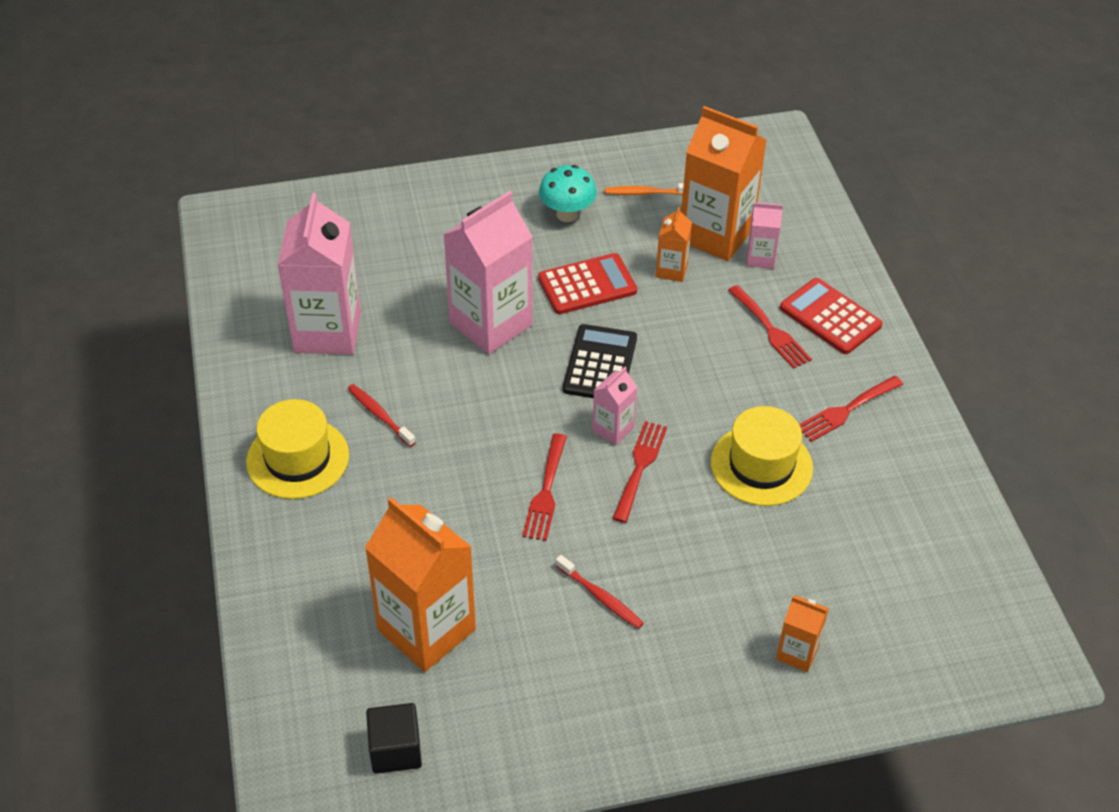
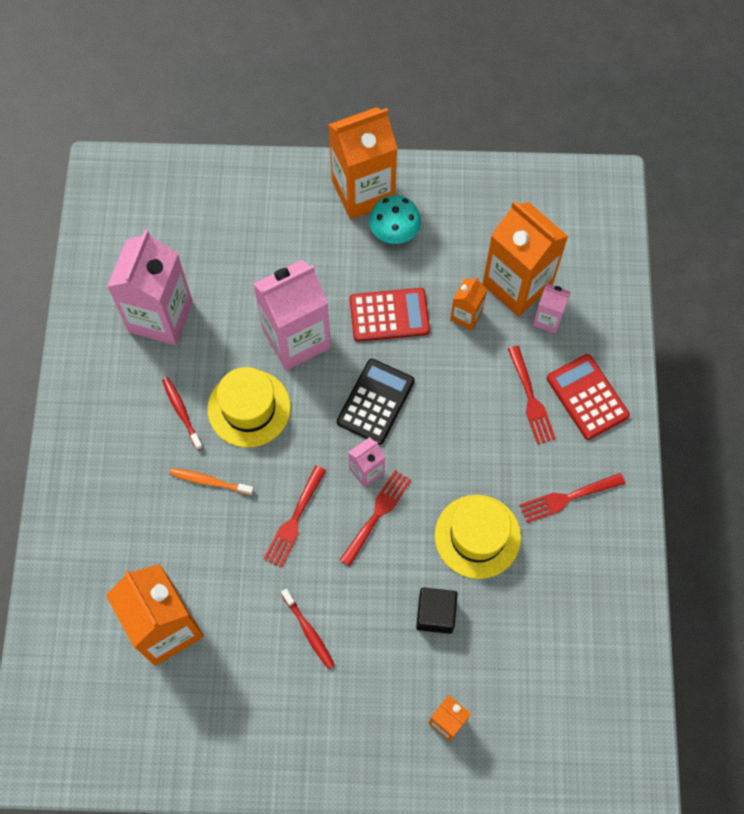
camera: 15 degrees right, 20 degrees up
yellow hat [246,399,349,499] -> yellow hat moved to [208,367,291,448]
black cube [366,703,422,774] -> black cube moved to [416,587,458,634]
orange toothbrush [605,183,684,195] -> orange toothbrush moved to [170,468,254,495]
none -> orange carton [328,107,397,219]

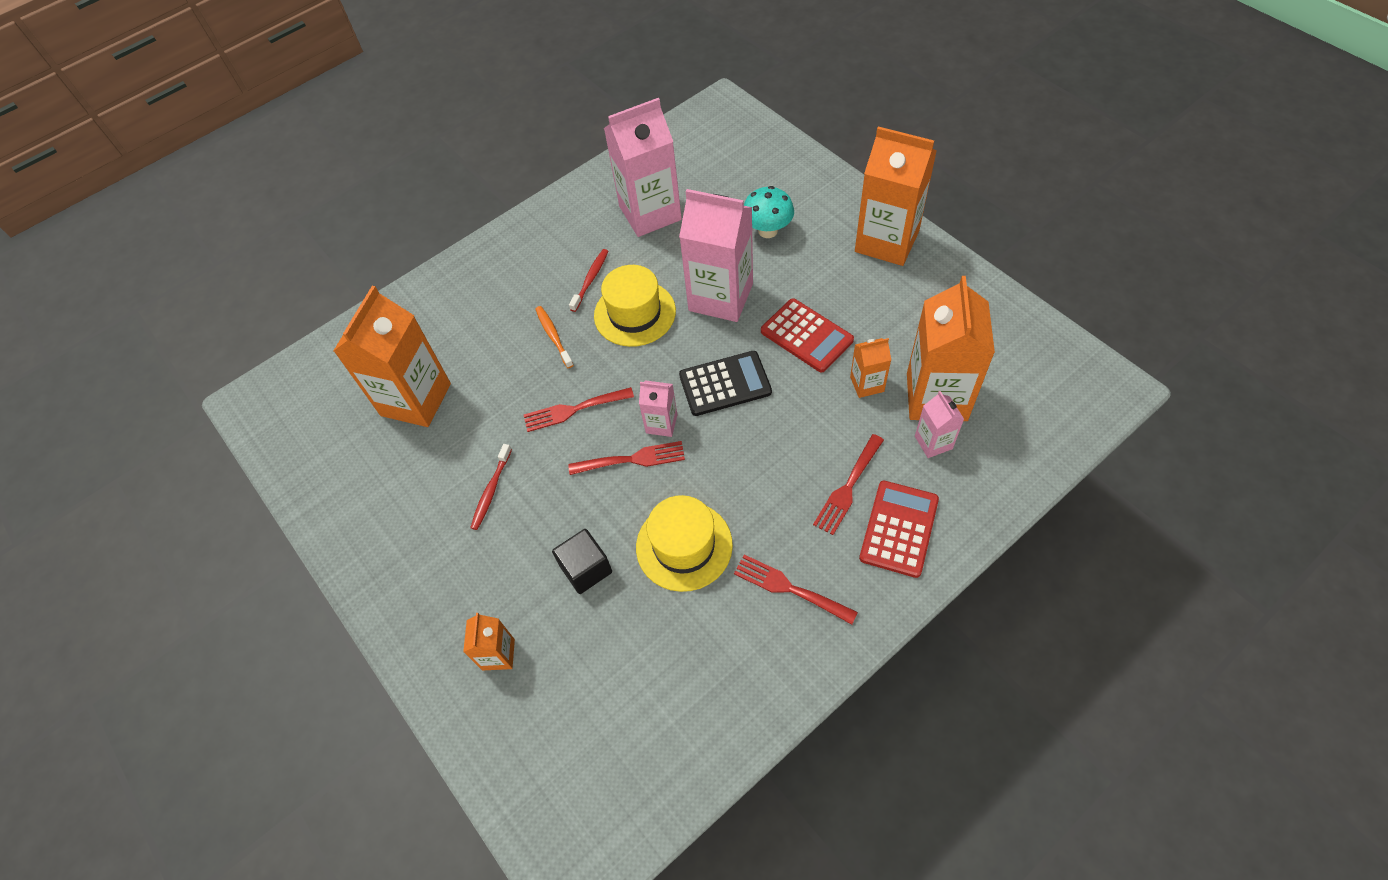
camera: 55 degrees right, 10 degrees down
turquoise mushroom [369,195,421,244] -> turquoise mushroom moved to [744,186,794,238]

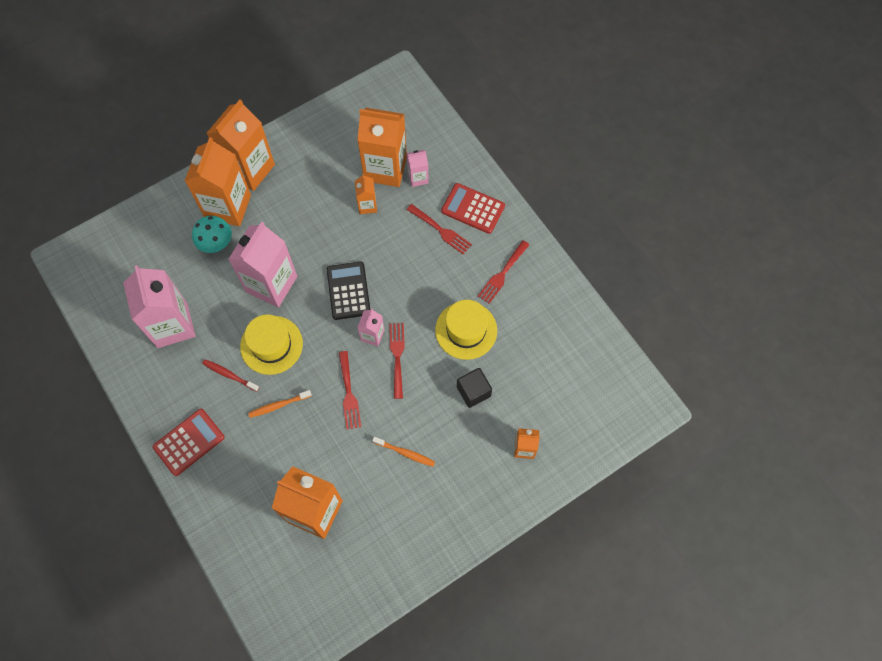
camera: 90 degrees left, 10 degrees up
red toothbrush [470,444,512,530] -> orange toothbrush [372,437,435,467]
red calculator [761,298,854,372] -> red calculator moved to [153,409,225,476]
none -> orange carton [185,137,251,226]

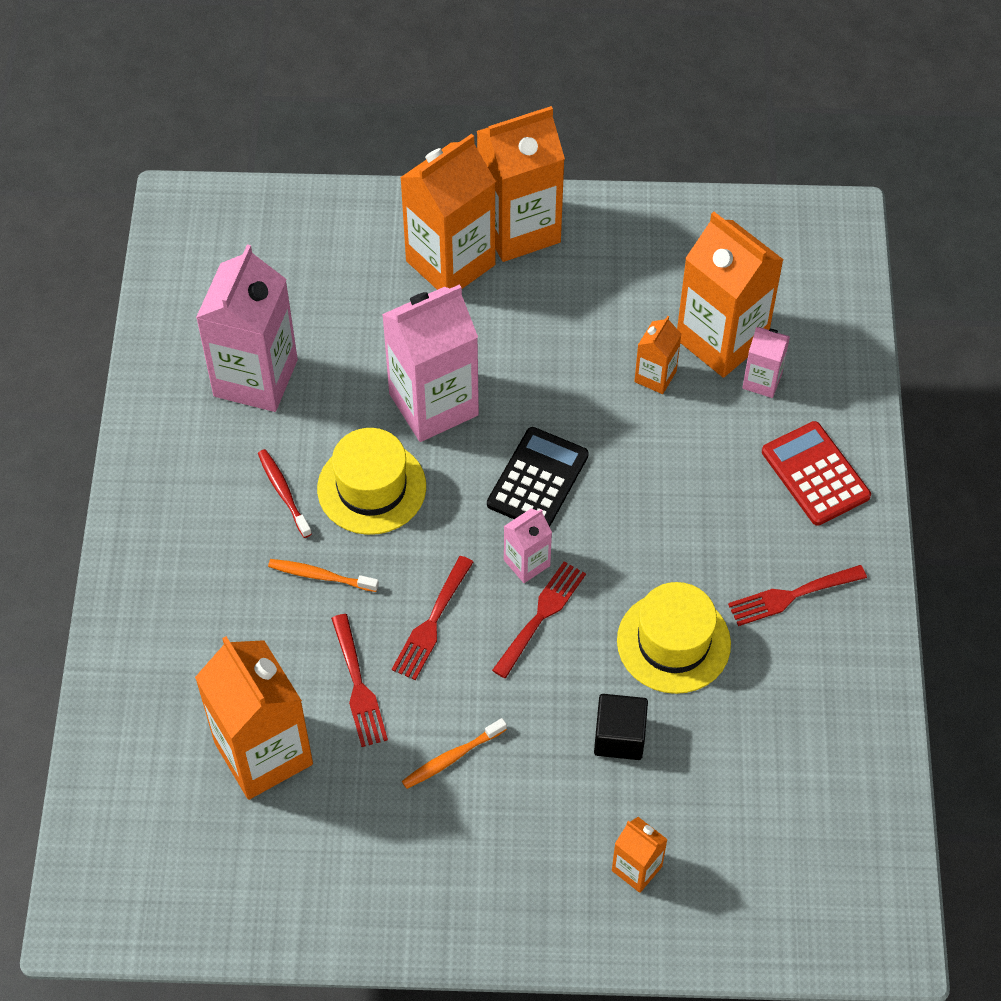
camera: 35 degrees right, 10 degrees down
red calculator [153,409,225,476] -> none
turquoise mushroom [192,216,232,253] -> none
orange toothbrush [372,437,435,467] -> orange toothbrush turned 90 degrees clockwise [402,718,507,789]
red fork [407,204,472,254] -> red fork moved to [331,614,388,747]

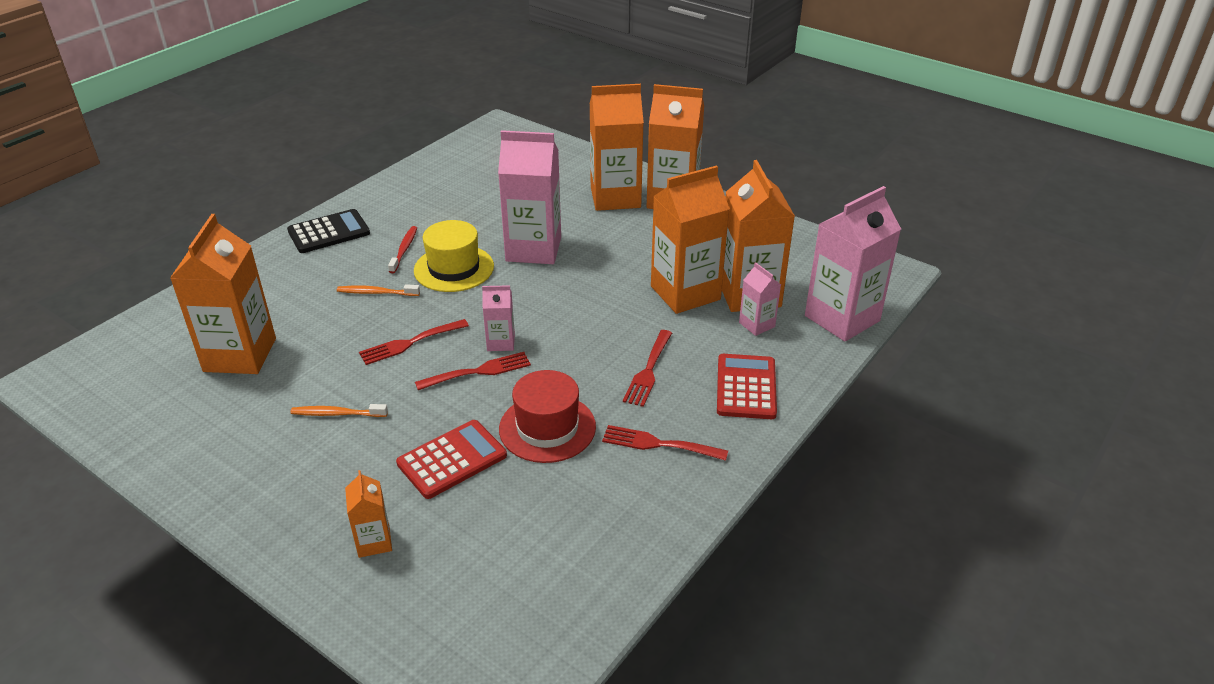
camera: 35 degrees right, 20 degrees down
pink carton [196,244,298,412] -> pink carton moved to [805,186,901,341]
orange toothbrush [268,559,379,592] -> orange toothbrush turned 45 degrees counterclockwise [337,284,420,296]
red fork [331,614,388,747] -> red fork moved to [623,330,672,407]
black calculator [487,427,589,527] -> black calculator moved to [287,209,370,253]
black cube [594,694,648,760] -> red calculator [396,420,507,499]
yellow hat [617,582,731,694] -> red hat [499,370,596,463]
orange carton [634,316,681,394] -> orange carton [651,165,730,314], size x2.08

